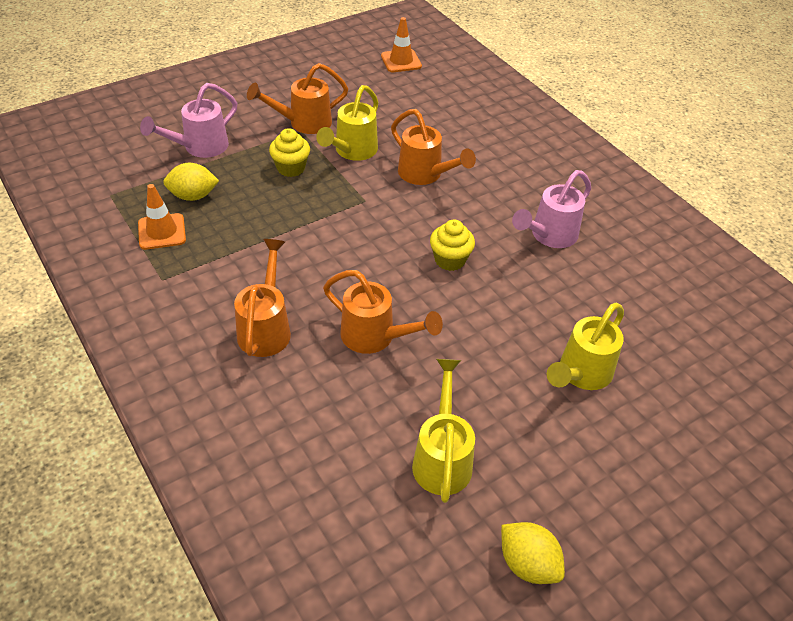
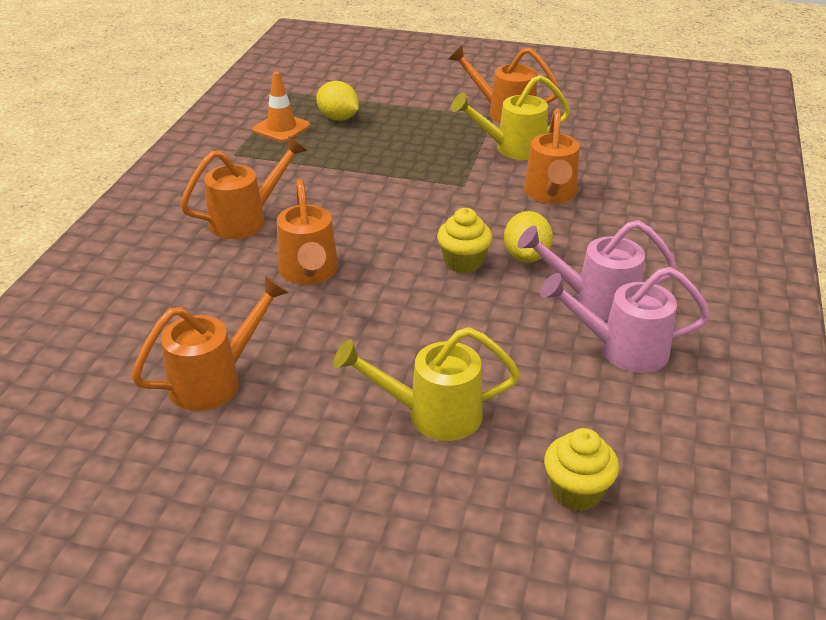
camera: 50 degrees right, 10 degrees down
pink watering can [140,83,237,158] -> pink watering can moved to [540,267,711,373]
yellow cupcake [269,128,310,177] -> yellow cupcake moved to [544,428,619,511]
orange traffic cone [381,17,422,72] -> none
yellow watering can [412,359,475,503] -> orange watering can [131,275,289,411]
yellow lemon [501,522,565,584] -> yellow lemon moved to [504,211,553,263]

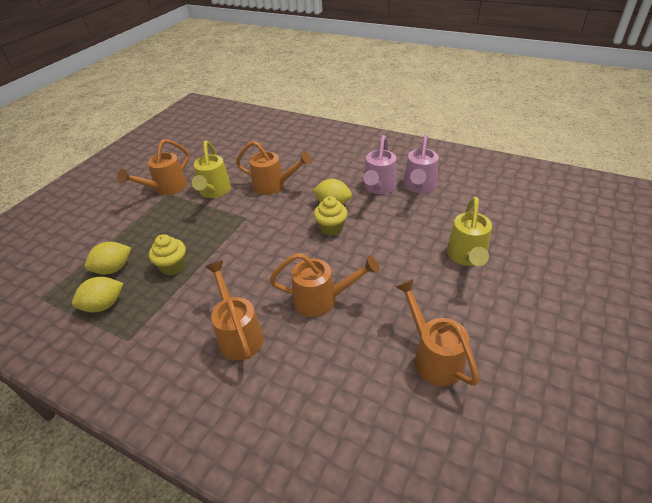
camera: 75 degrees left, 5 degrees up
orange traffic cone [252,71,310,142] -> yellow lemon [72,277,124,312]
yellow cupcake [544,428,619,511] -> yellow cupcake moved to [149,234,186,276]

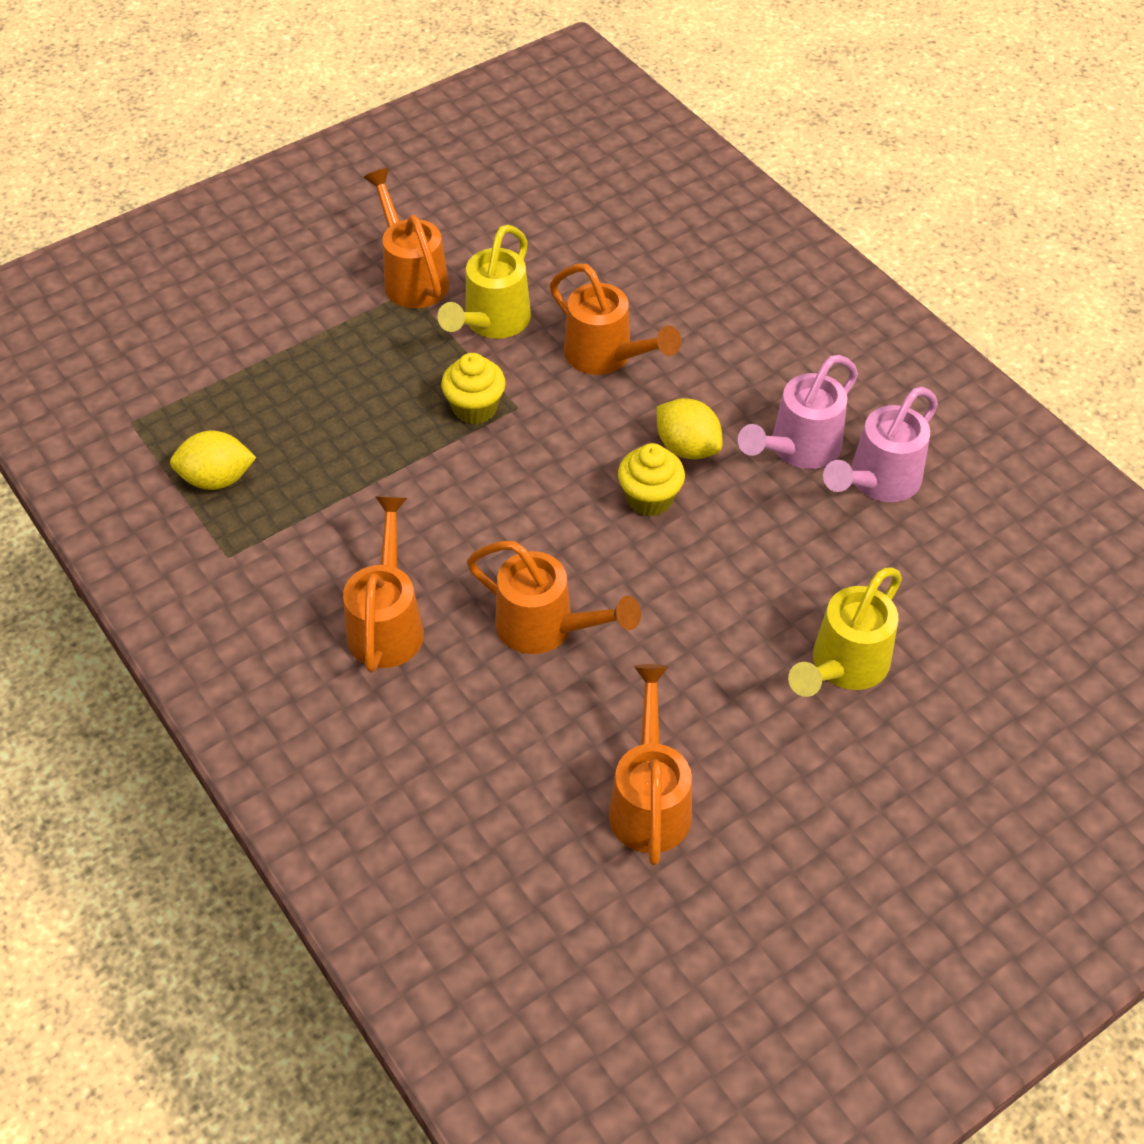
camera: 25 degrees right, 10 degrees up
yellow lemon [85,242,131,275] -> none
orange watering can [117,139,189,195] -> orange watering can turned 90 degrees clockwise [363,168,449,308]
yellow cupcake [149,234,186,276] -> yellow cupcake moved to [441,353,506,424]

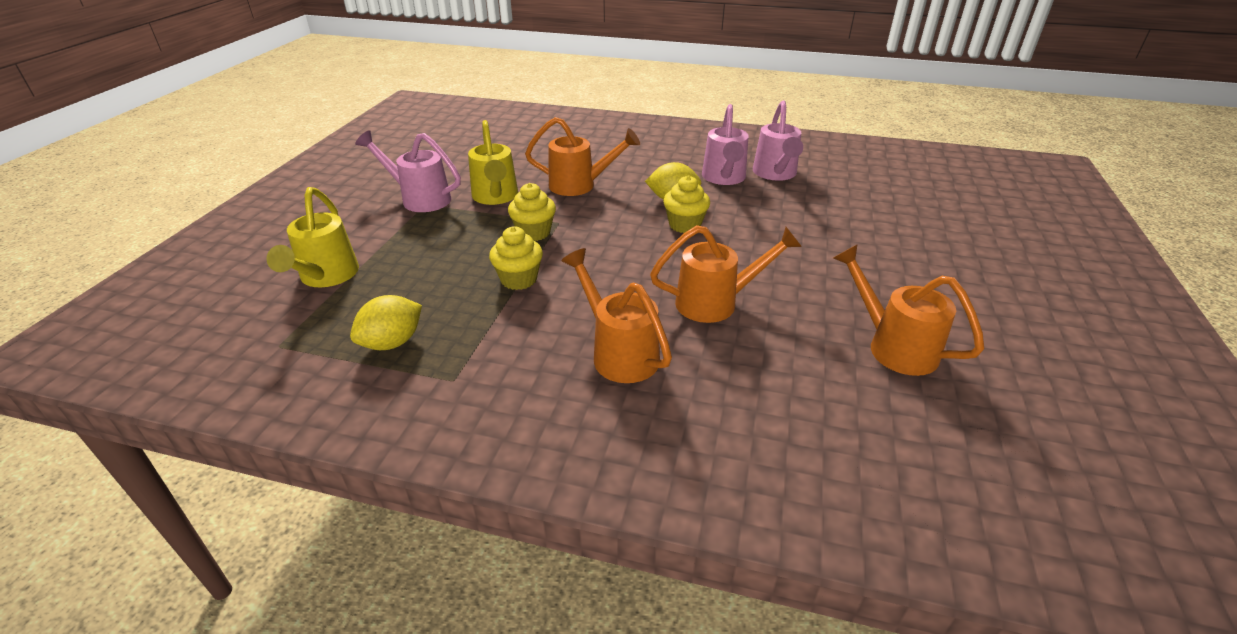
camera: 40 degrees left, 15 degrees down
orange watering can [363,168,449,308] -> pink watering can [355,130,461,212]
yellow watering can [788,567,902,697] -> yellow watering can moved to [266,187,359,287]
none -> yellow cupcake [489,226,543,290]

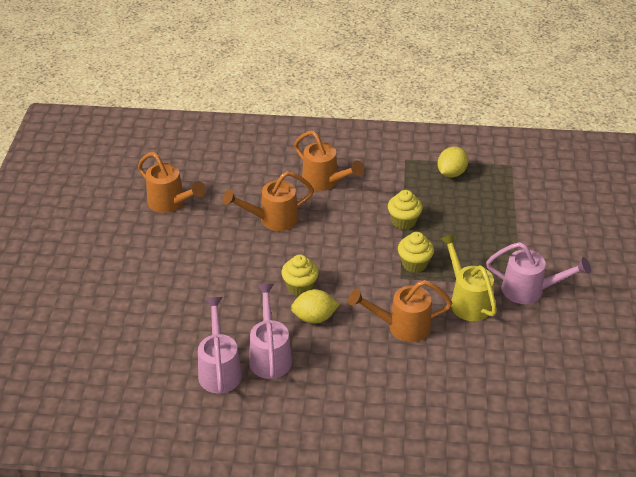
camera: 170 degrees right, 5 degrees up
yellow watering can [266,187,359,287] -> none

